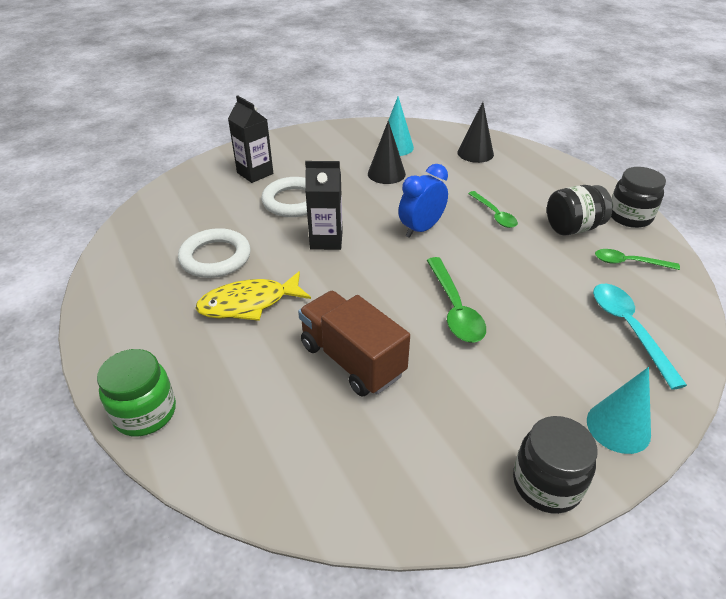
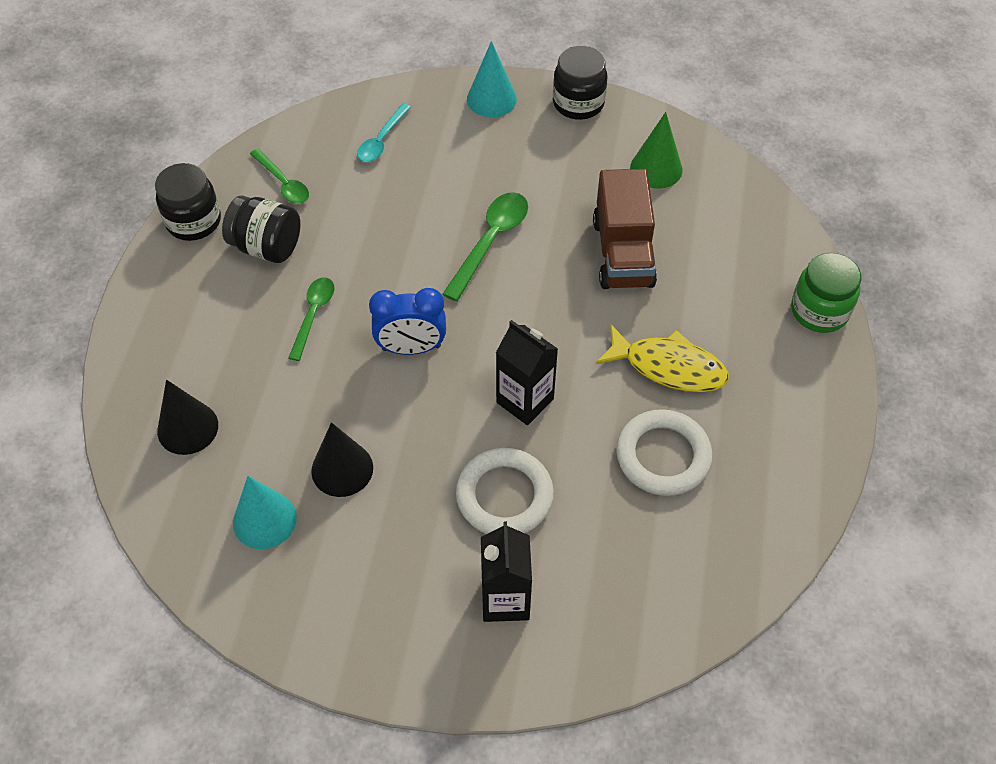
camera: 140 degrees left, 15 degrees up
turquoise spoon [593,284,687,390] -> turquoise spoon [357,103,411,162], size x0.67
none -> green cone [630,112,682,189]

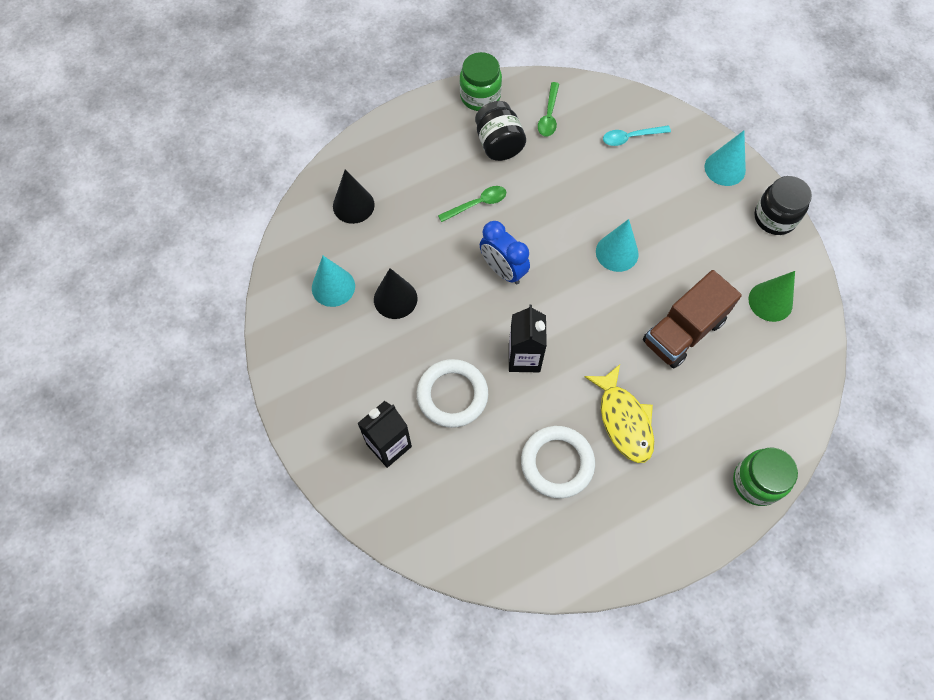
camera: 50 degrees right, 10 degrees up
black jar [155,163,221,241] -> green jar [460,52,502,111]
green spoon [442,192,528,301] -> turquoise cone [596,219,639,272]

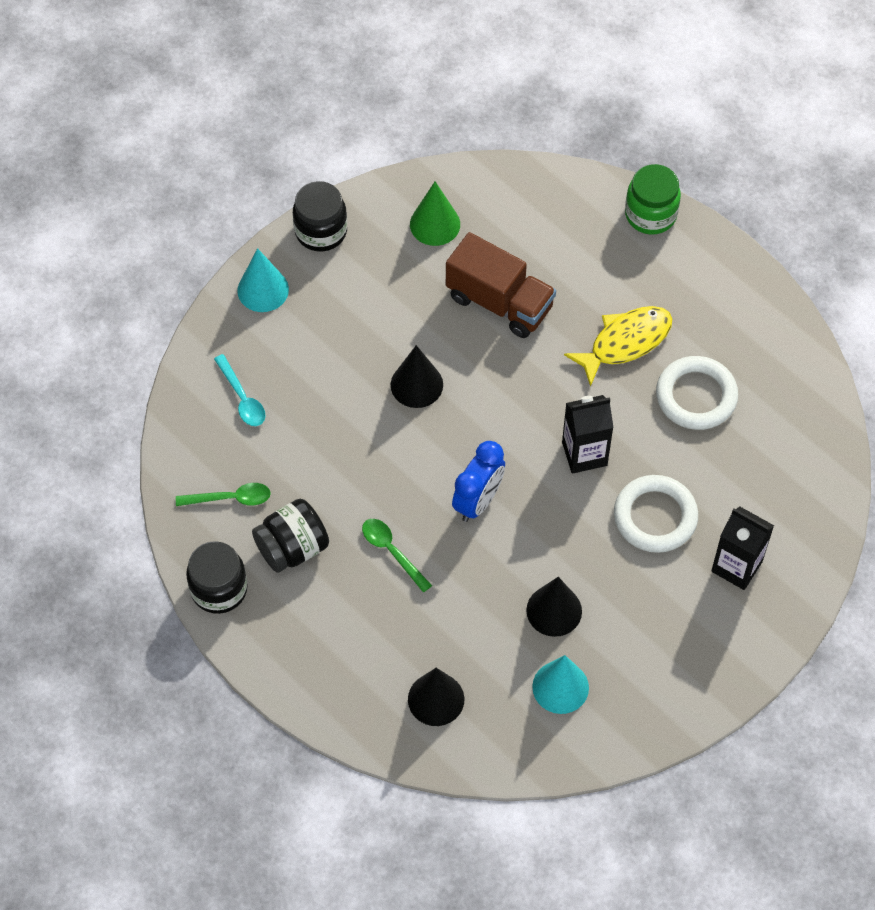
camera: 105 degrees left, 5 degrees down
green jar [460,52,502,111] -> black jar [186,541,248,614]
turquoise cone [596,219,639,272] -> black cone [391,345,443,408]

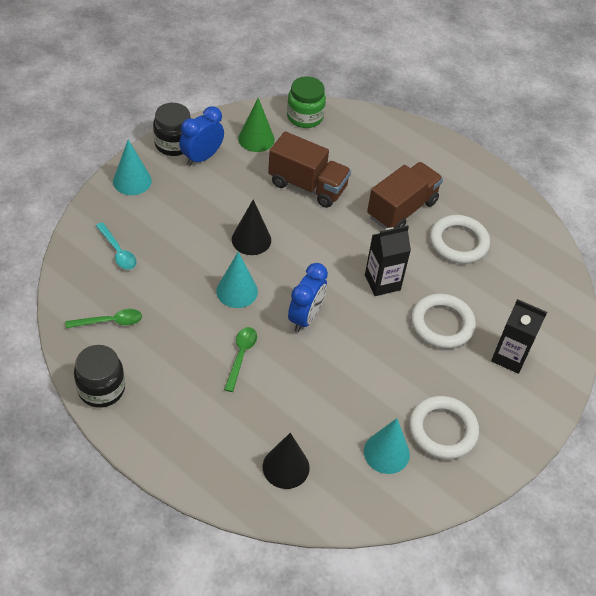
camera: 10 degrees left, 10 degrees down
black jar [252,499,329,573] -> none
green spoon [362,519,432,593] -> green spoon turned 60 degrees clockwise [224,327,257,392]
black cone [526,577,582,637] -> none
yellow fish [564,306,672,387] -> brown truck [367,162,443,229]
green jar [625,164,681,234] -> green jar moved to [287,76,326,128]
none -> blue clock [179,106,224,166]
none -> turquoise cone [216,252,258,308]
none -> white ring [409,396,479,460]

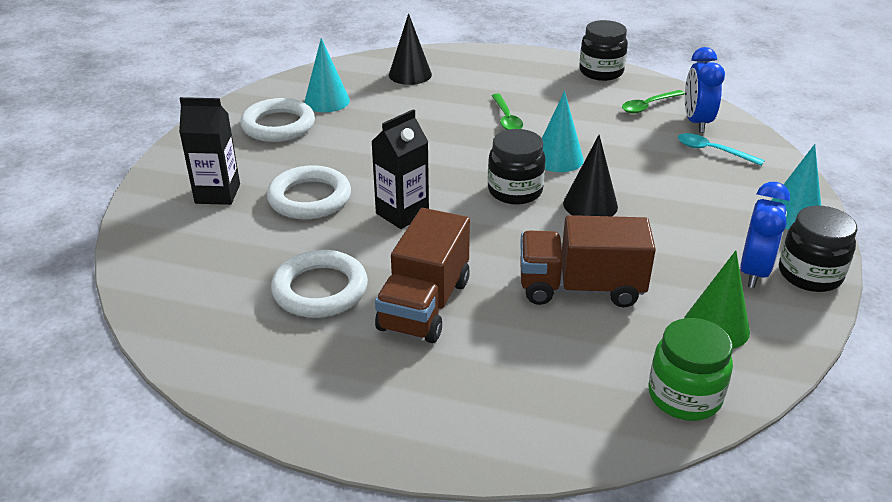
camera: 160 degrees right, 15 degrees down
blue clock [288,263,328,332] -> blue clock moved to [685,47,725,133]
none -> black jar [488,129,546,205]

